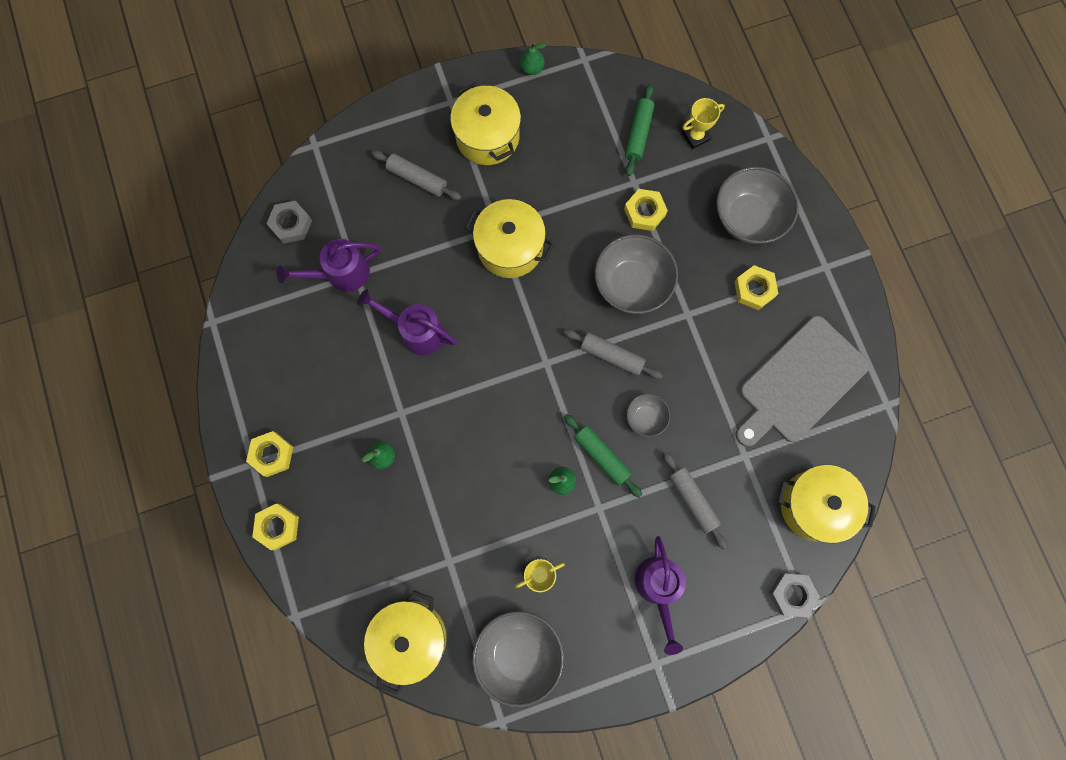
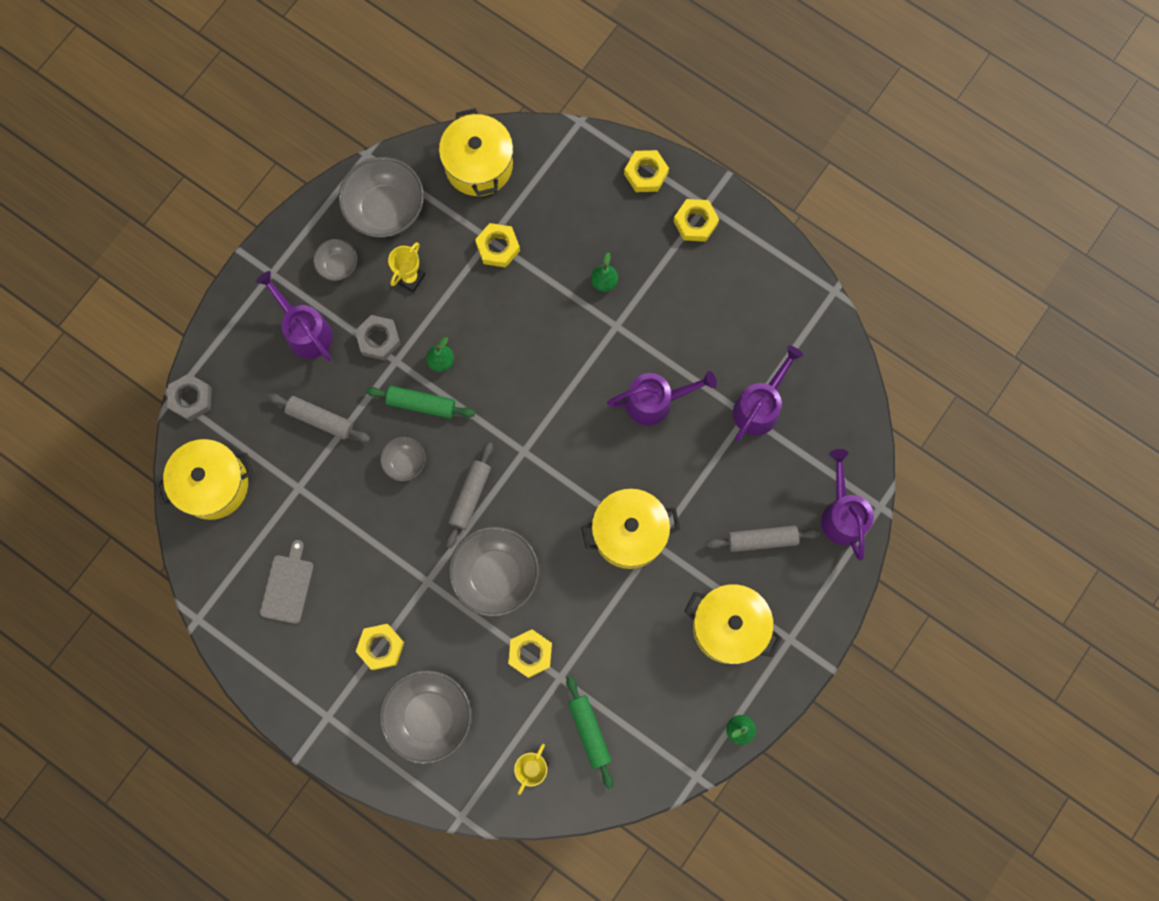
camera: 145 degrees right, 0 degrees up
grey nut [266,201,312,244] -> grey nut moved to [355,315,401,361]
grey rolling pin [564,329,663,379] -> grey rolling pin turned 60 degrees counterclockwise [446,442,493,548]
grey cutting board [735,316,870,447] -> grey cutting board [260,540,314,624], size x0.50
none -> grey bowl [313,239,357,281]
none -> yellow nut [475,223,520,268]
none -> purple watering can [821,449,874,560]

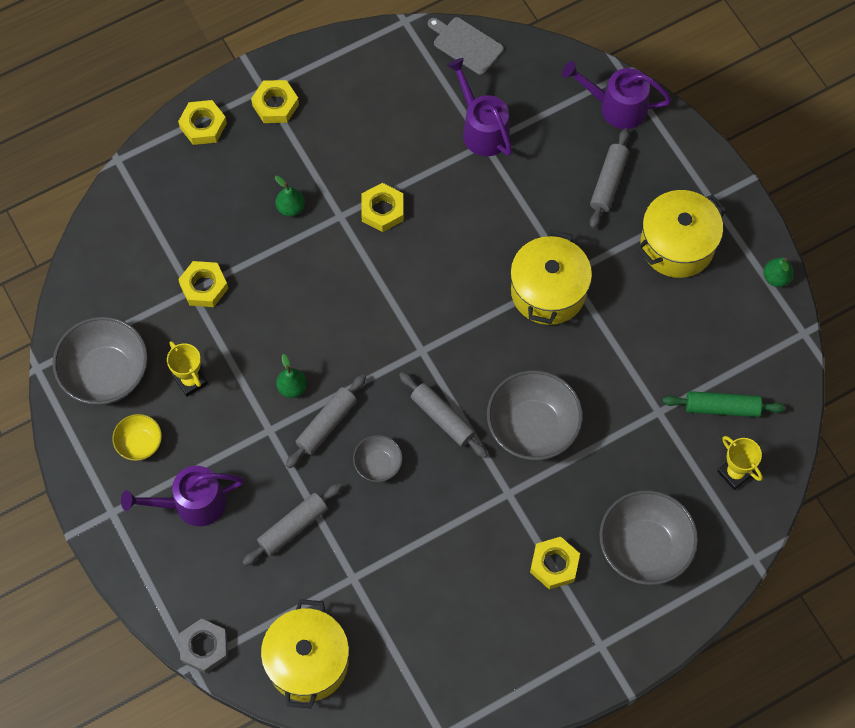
camera: 65 degrees left, 10 degrees down
grey cutting board [260,540,314,624] -> grey cutting board moved to [428,17,504,75]
grey bowl [313,239,357,281] -> yellow bowl [112,414,162,461]
grey nut [355,315,401,361] -> none
green rolling pin [366,386,475,419] -> grey rolling pin [286,374,366,468]
yellow pot [439,108,513,196] -> none
yellow nut [508,629,552,678] -> yellow nut moved to [361,183,403,232]
purple watering can [607,371,717,426] -> none

